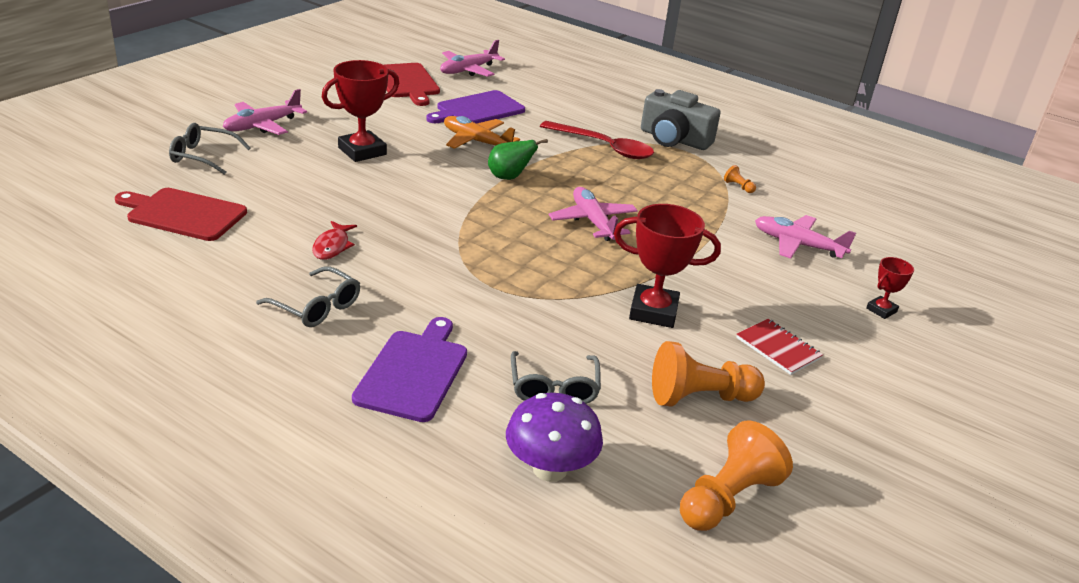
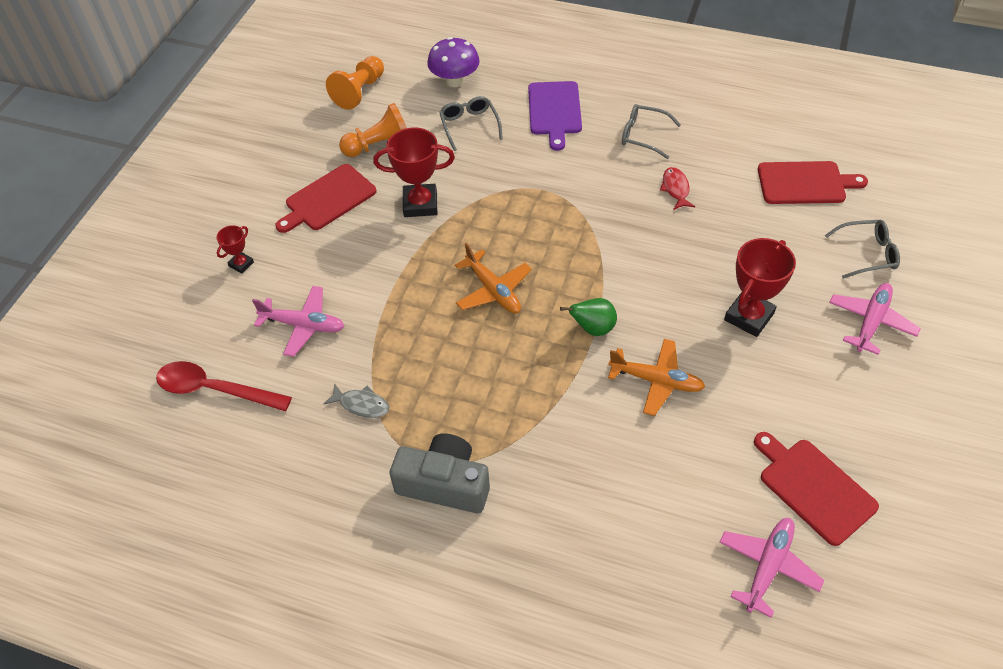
camera: 170 degrees right, 20 degrees up
purple cutting board [426,90,525,124] -> none
red spoon [540,121,654,159] -> red spoon moved to [156,361,292,411]
pink plane [549,187,638,241] -> orange plane [455,243,532,314]
orange pawn [724,165,756,193] -> grey fish [324,383,389,418]
red notebook [736,319,823,375] -> red cutting board [276,164,377,233]

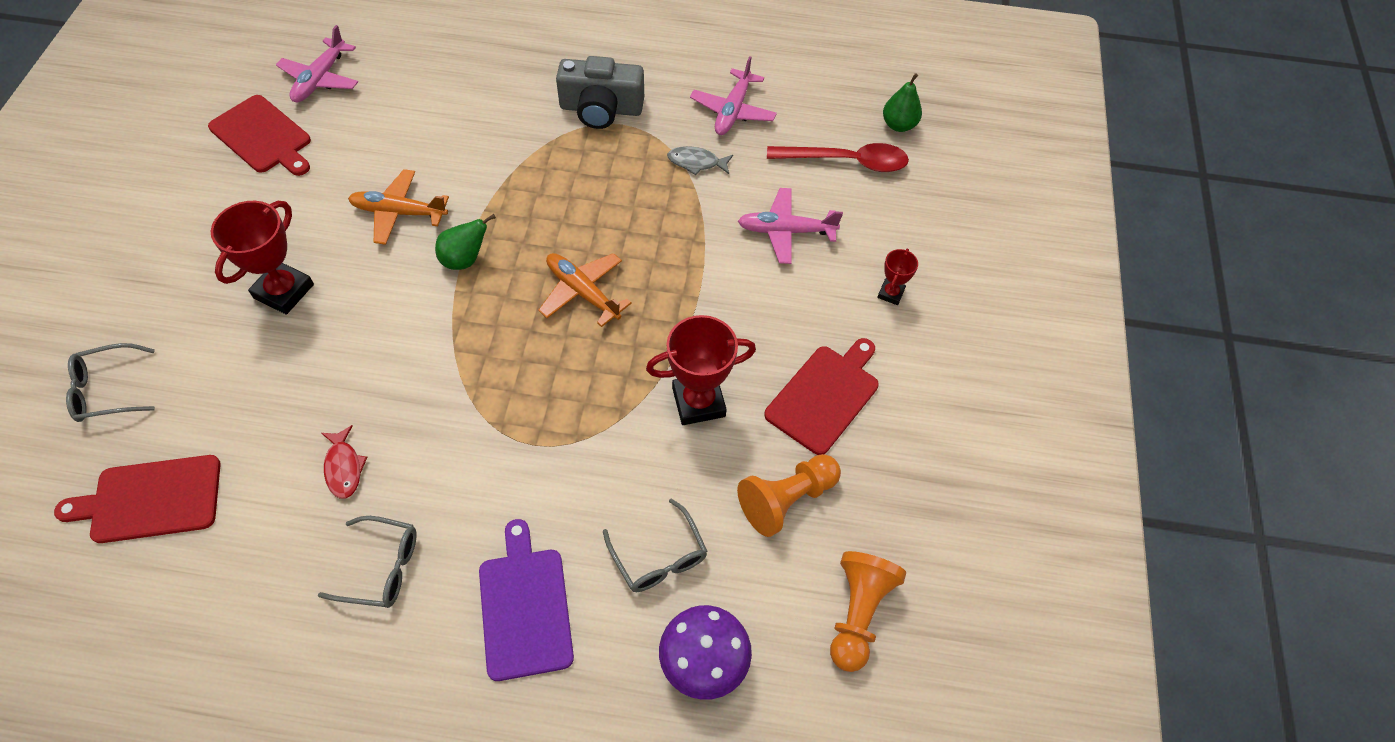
camera: 165 degrees right, 5 degrees up
pink plane [829,283,921,355] -> pink plane moved to [690,56,777,135]
none -> green pear [883,73,922,132]

